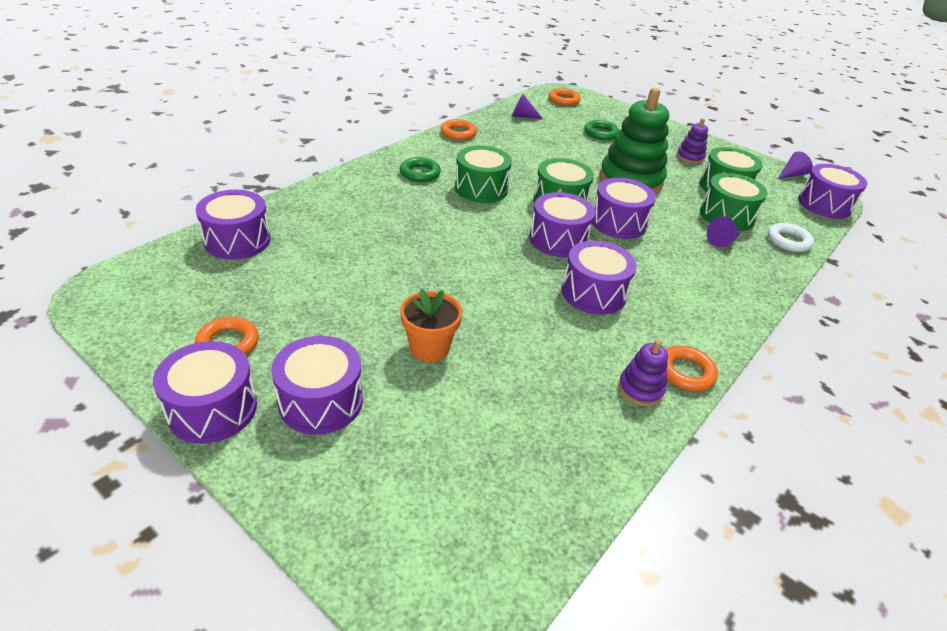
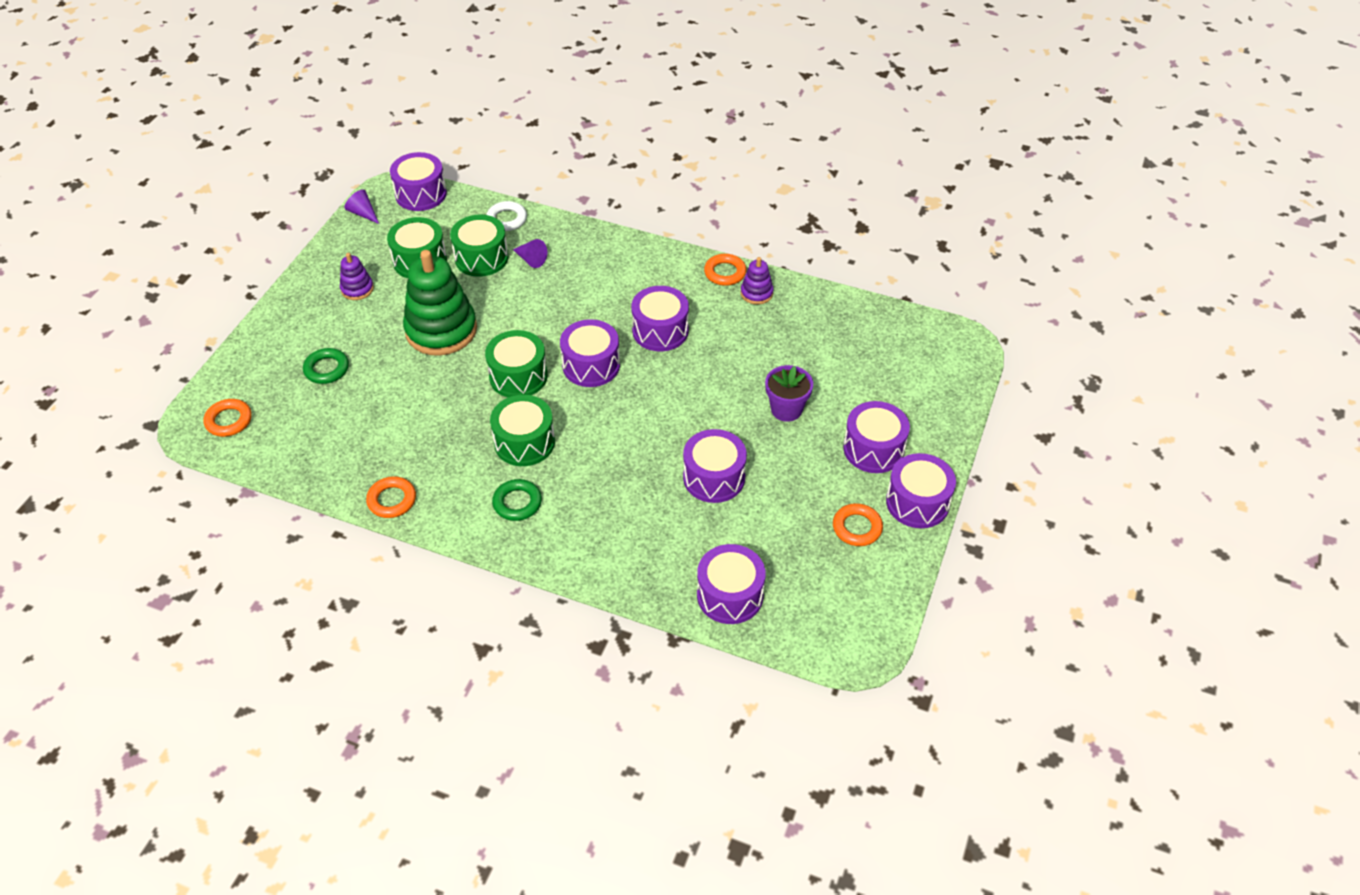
camera: 105 degrees left, 10 degrees up
orange flower pot [400,288,462,362] -> purple flower pot [765,365,813,422]
purple cone [512,94,543,119] -> none
purple drum [592,178,656,239] -> purple drum moved to [683,429,747,503]

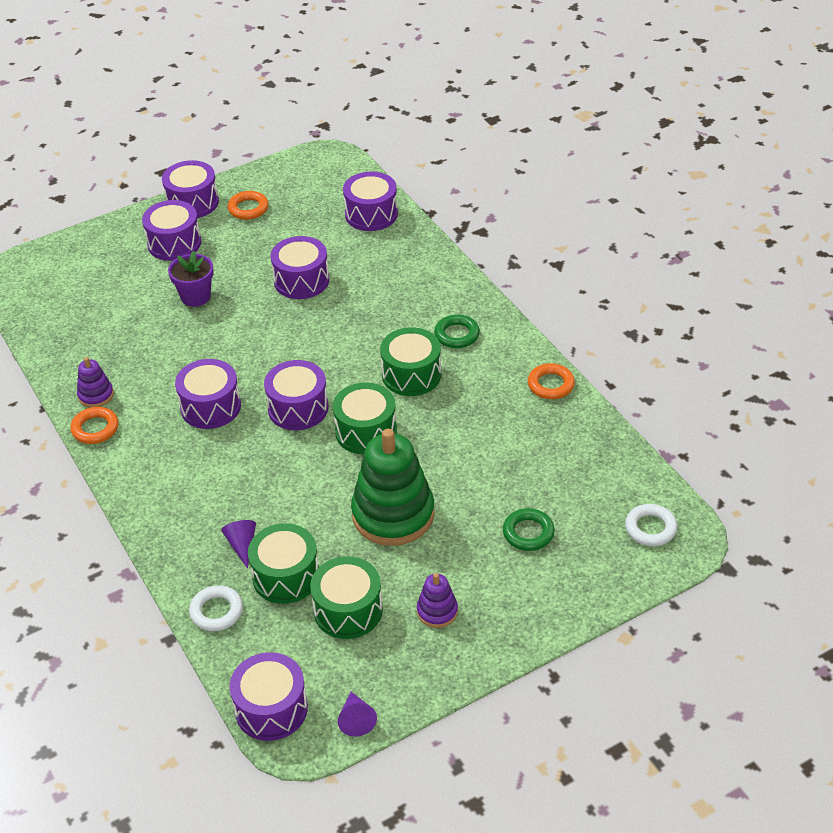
camera: 140 degrees left, 5 degrees down
orange ring [204,399,252,437] -> white ring [625,504,677,546]

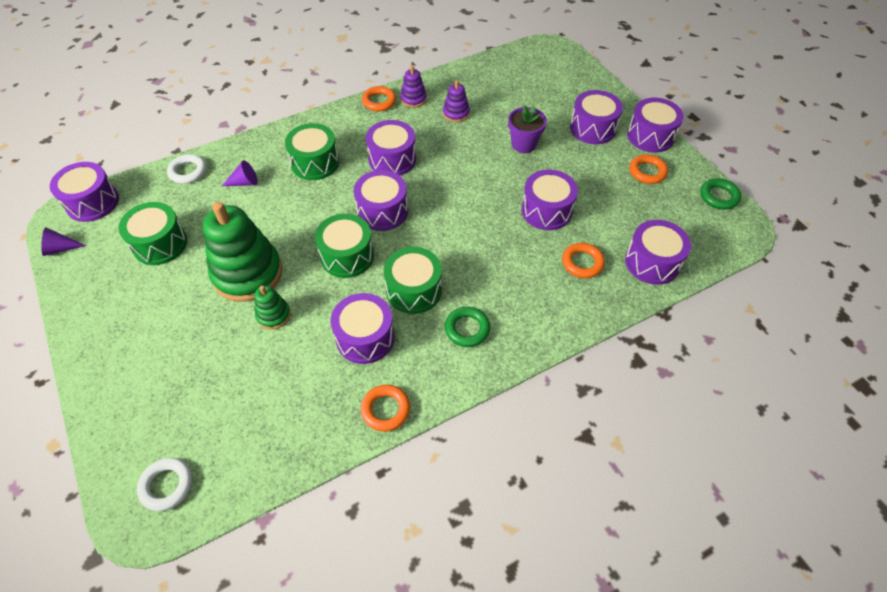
camera: 90 degrees right, 10 degrees up
green drum [248,523,319,604] -> green drum moved to [285,123,339,180]
purple stacking toy [417,573,458,628] -> purple stacking toy moved to [443,80,470,122]
green ring [503,508,555,551] -> green ring moved to [700,179,741,210]
none -> green stacking toy [254,285,291,330]
none -> purple drum [330,293,395,364]
none -> orange ring [562,243,605,278]

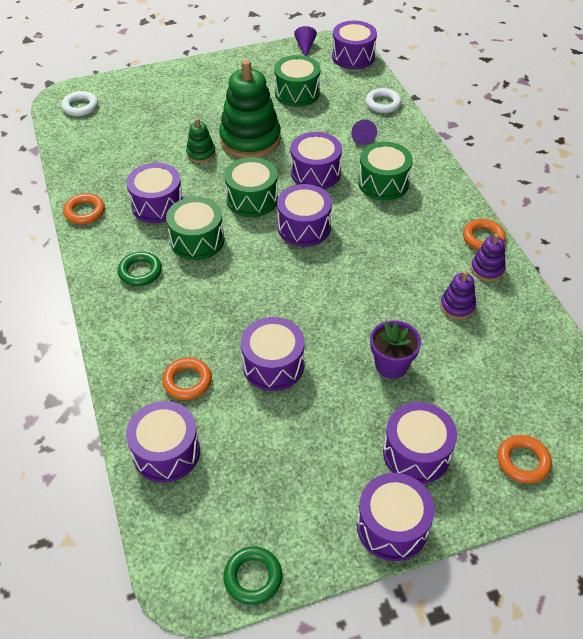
camera: 100 degrees right, 5 degrees down
purple drum [366,120,416,176] -> purple drum moved to [291,132,342,189]
orange ring [629,155,668,184] -> orange ring moved to [498,435,552,484]

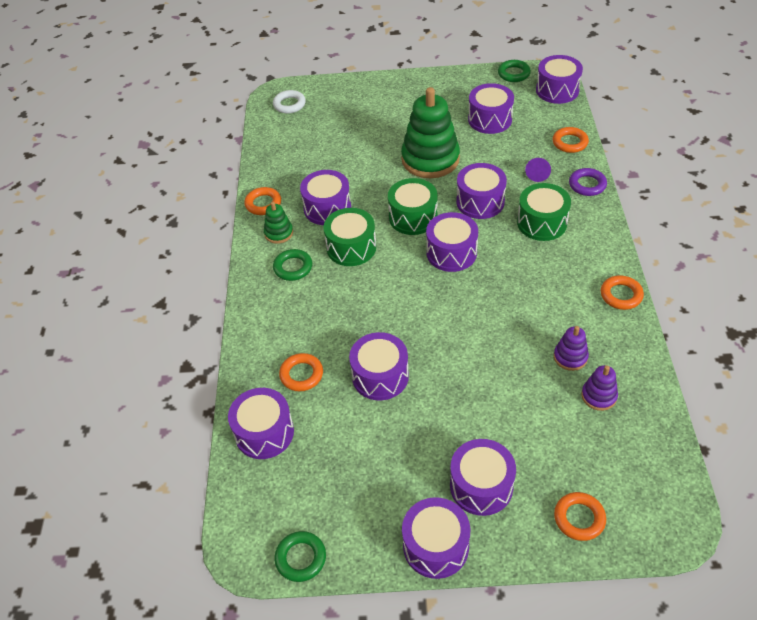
camera: 20 degrees right, 0 degrees up
green stacking toy [186,118,216,163] -> green stacking toy moved to [264,202,293,244]
green drum [274,55,320,107] -> purple drum [468,83,514,134]
purple cone [294,26,317,56] -> green ring [498,60,531,82]
white ring [366,88,401,113] -> orange ring [553,127,589,153]
purple flower pot [370,320,421,379] -> none
purple stacking toy [471,234,506,281] -> purple stacking toy moved to [581,365,618,411]
none -> purple ring [569,168,607,196]

